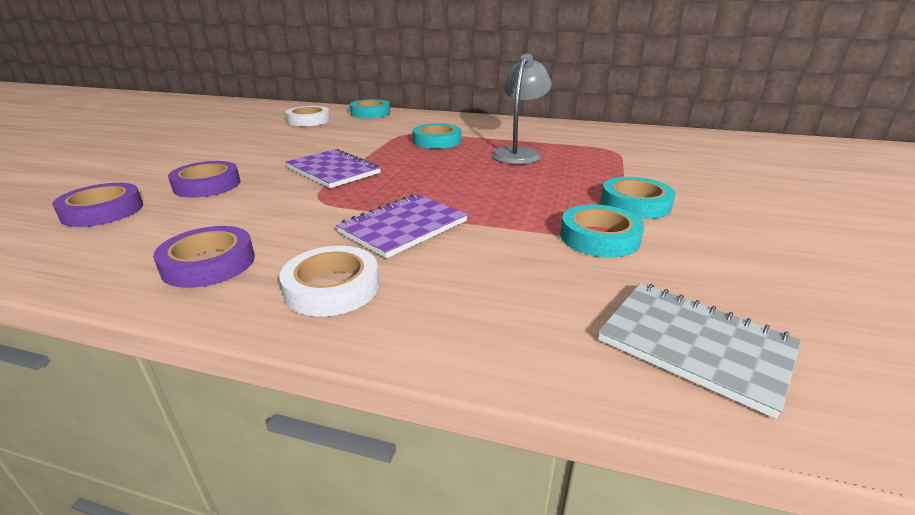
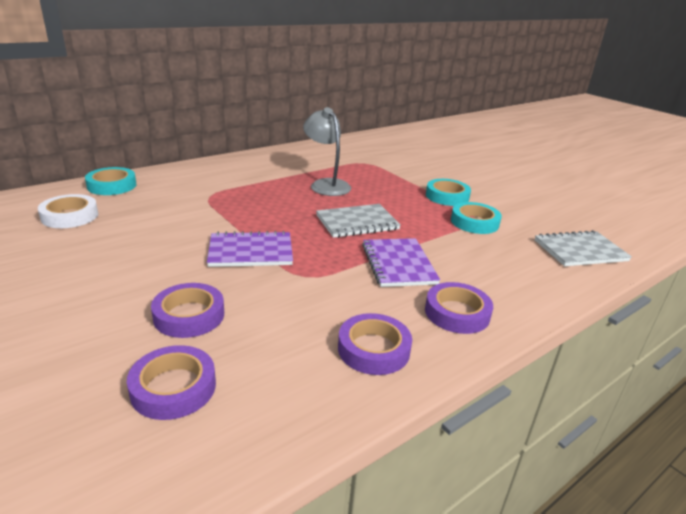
camera: 55 degrees left, 0 degrees up
white tape [279,246,379,317] -> purple tape [425,282,493,334]
turquoise tape [413,123,461,149] -> none
none -> grey notebook [316,204,401,238]

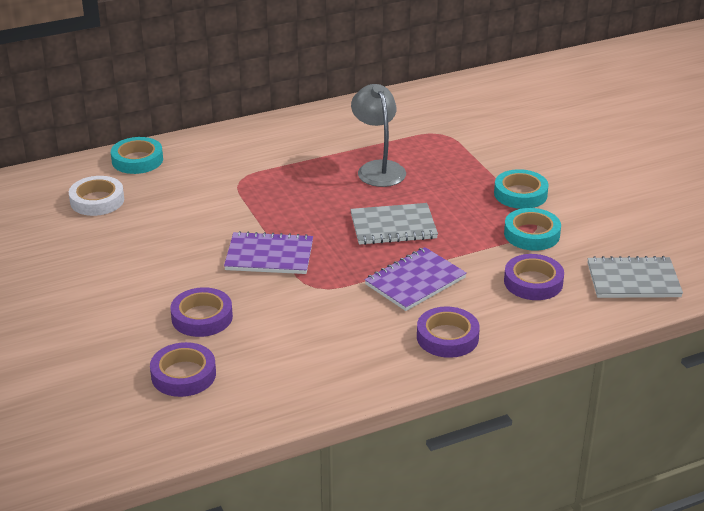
camera: 15 degrees right, 5 degrees up
purple tape [338,313,412,375] -> purple tape moved to [504,254,564,300]
purple notebook [362,238,440,287] -> purple notebook turned 45 degrees clockwise [364,247,467,311]

